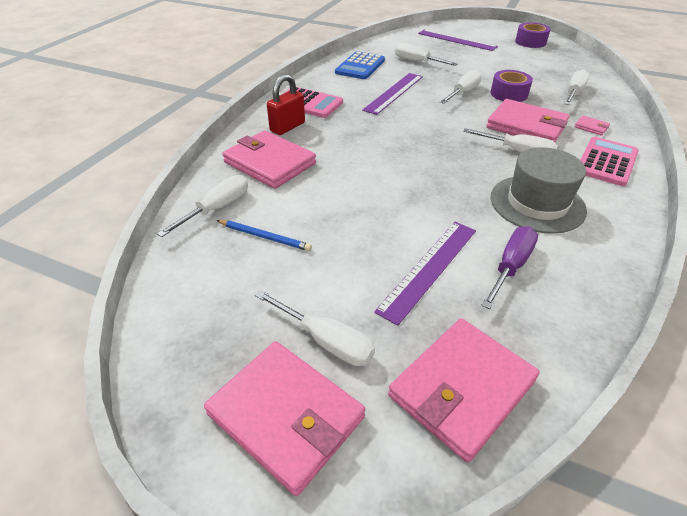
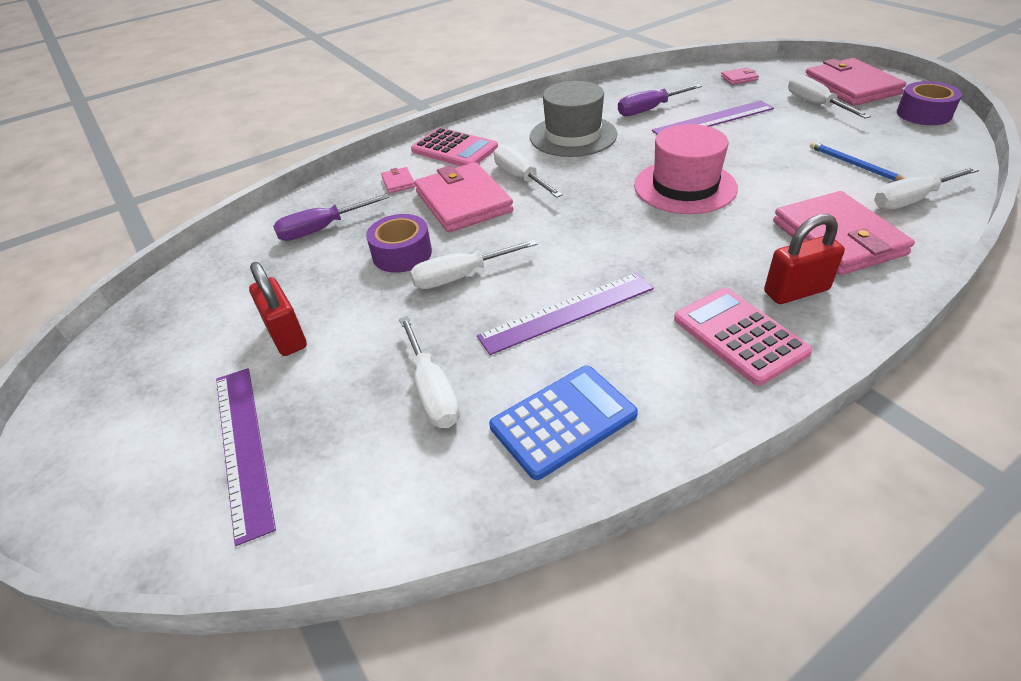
camera: 145 degrees left, 0 degrees up
pink wallet [388,318,540,462] -> pink wallet [721,68,759,85], size x0.41
purple tape [515,22,551,48] -> purple tape moved to [897,81,962,125]
white screwdriver [564,69,590,105] -> purple screwdriver [273,194,389,241]
pink calculator [581,137,639,186] -> pink calculator turned 120 degrees counterclockwise [411,127,498,166]
none -> red padlock [249,262,307,356]
none -> pink hat [634,124,738,214]

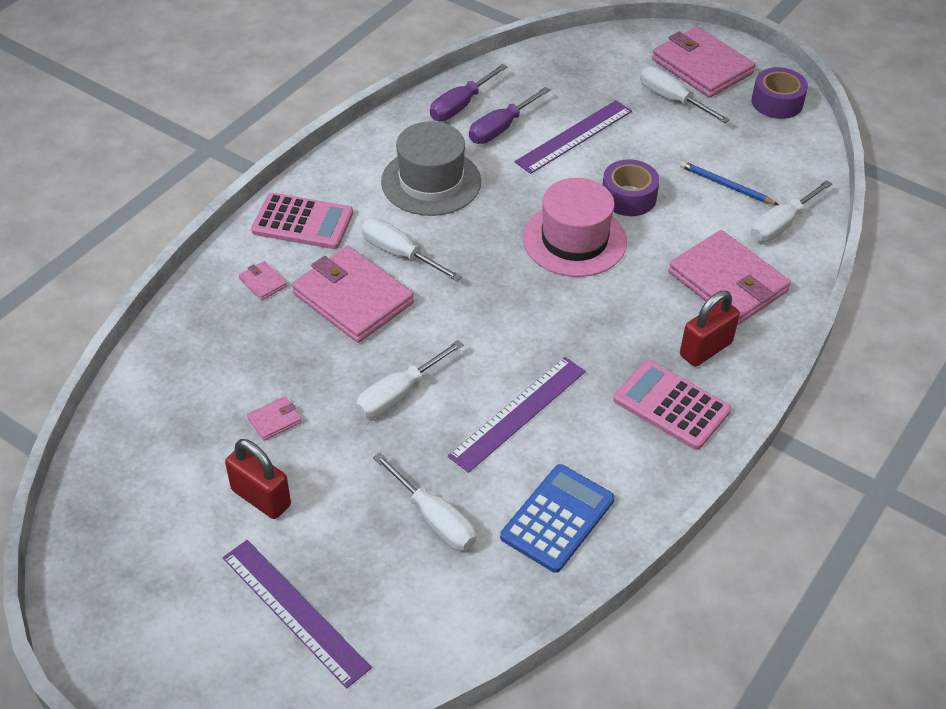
camera: 25 degrees left, 5 degrees up
purple screwdriver [273,194,389,241] -> purple screwdriver moved to [430,64,507,121]
purple tape [366,214,432,273] -> purple tape moved to [603,159,660,216]
pink wallet [721,68,759,85] -> pink wallet moved to [247,396,302,441]

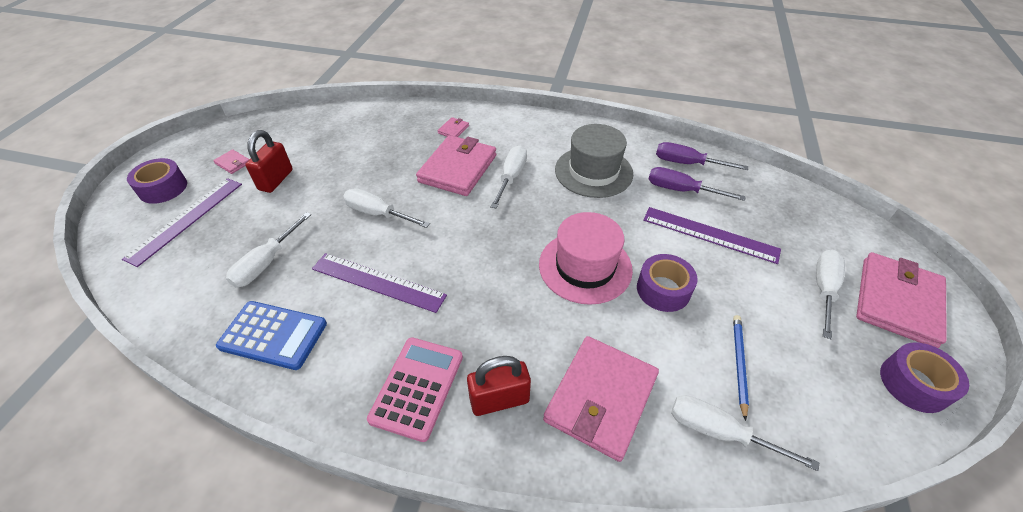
camera: 70 degrees right, 0 degrees up
pink wallet [247,396,302,441] -> pink wallet moved to [213,149,249,174]
pink calculator [251,193,353,249] -> none
red padlock [680,291,740,367] -> red padlock turned 45 degrees counterclockwise [467,356,531,416]
none -> purple tape [127,158,187,204]

